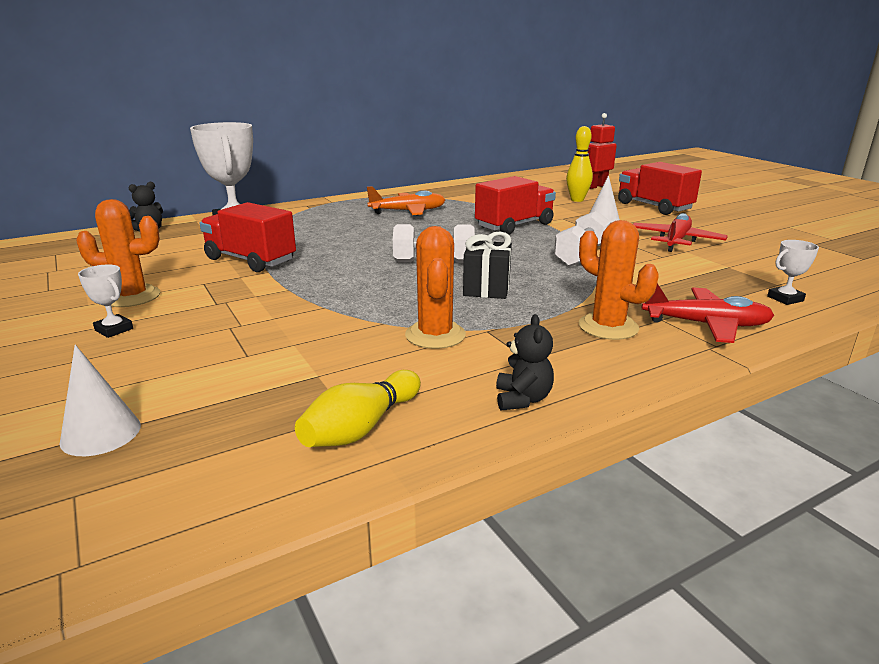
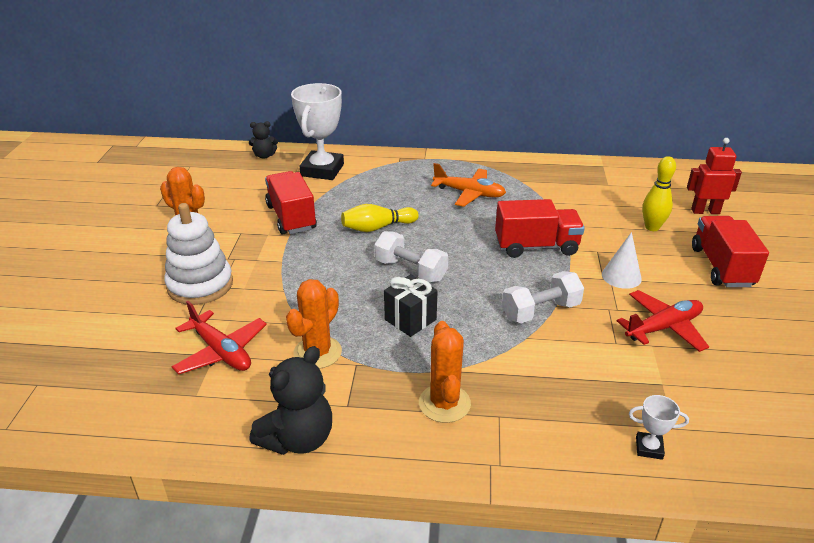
camera: 35 degrees right, 10 degrees up
white cone [60,345,141,456] -> none
white trophy [78,264,133,338] -> none
yellow bowling pin [295,370,421,447] -> yellow bowling pin moved to [341,204,419,232]
black teddy bear [496,314,554,411] -> black teddy bear [249,346,332,455], size x1.75
red plane [642,283,775,343] -> red plane moved to [172,301,267,374]
none -> white stacking toy [164,203,233,305]

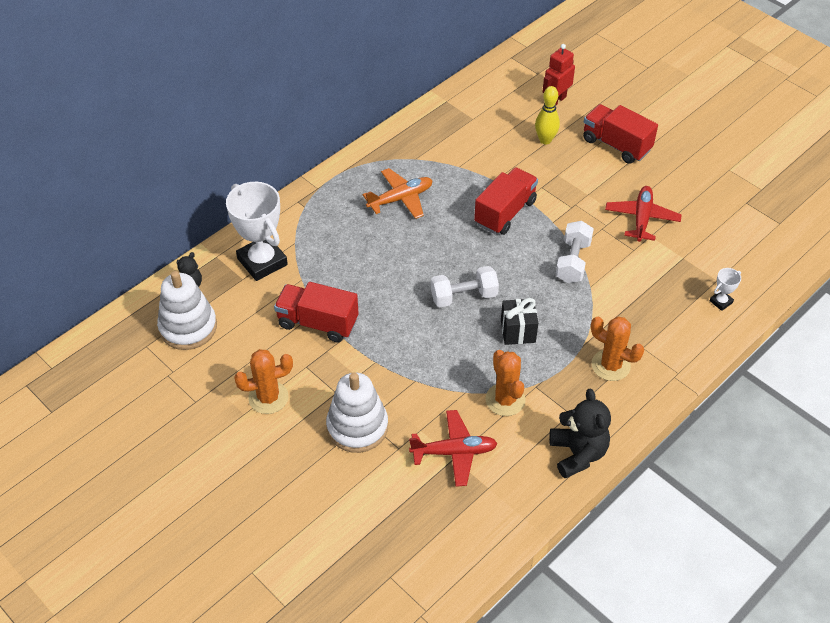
camera: 50 degrees left, 15 degrees up
yellow bowling pin [341,204,419,232] -> none
white cone [602,232,642,289] -> none
none -> white stacking toy [157,271,217,350]

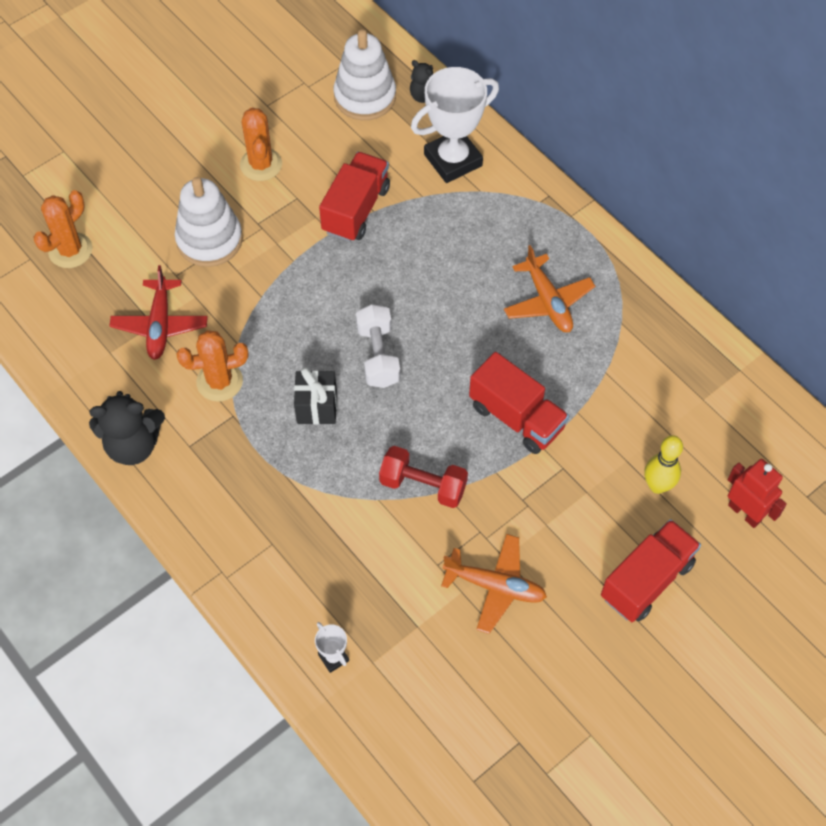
camera: 95 degrees right, 10 degrees up
white dumbbell [556,221,594,283] -> red dumbbell [379,446,468,508]
orange cactus [591,317,644,381] -> orange cactus moved to [33,190,93,268]
red plane [605,186,681,242] -> orange plane [441,534,547,634]

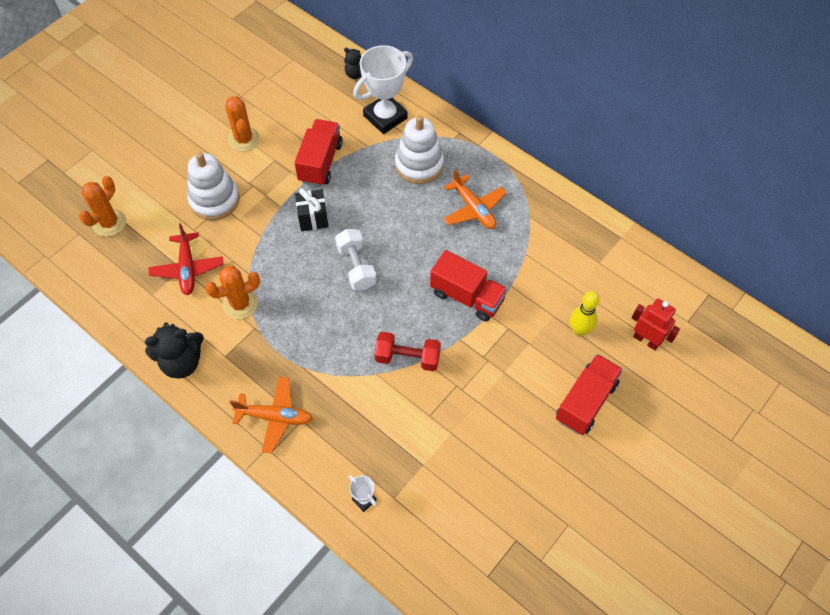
camera: 10 degrees left, 0 degrees up
black gift [294,367,337,424] -> black gift moved to [295,188,329,231]
white stacking toy [334,29,396,120] -> white stacking toy moved to [395,115,444,184]
orange plane [441,534,547,634] -> orange plane moved to [230,377,313,454]

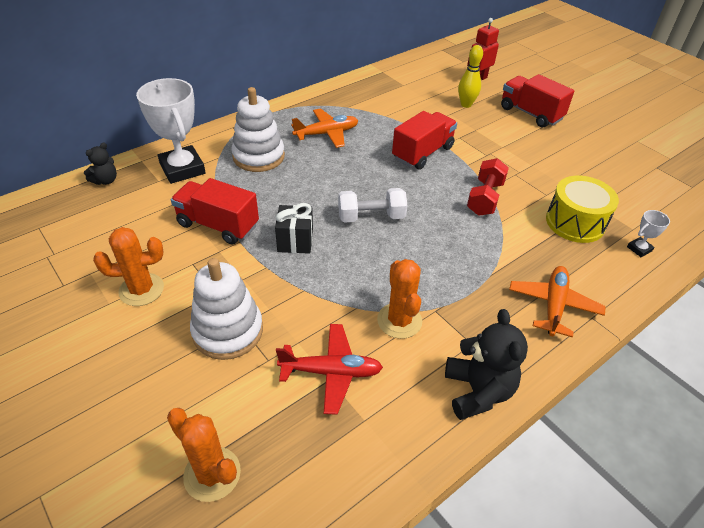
camera: 80 degrees left, 15 degrees down
none -> yellow drum [546,176,619,243]

